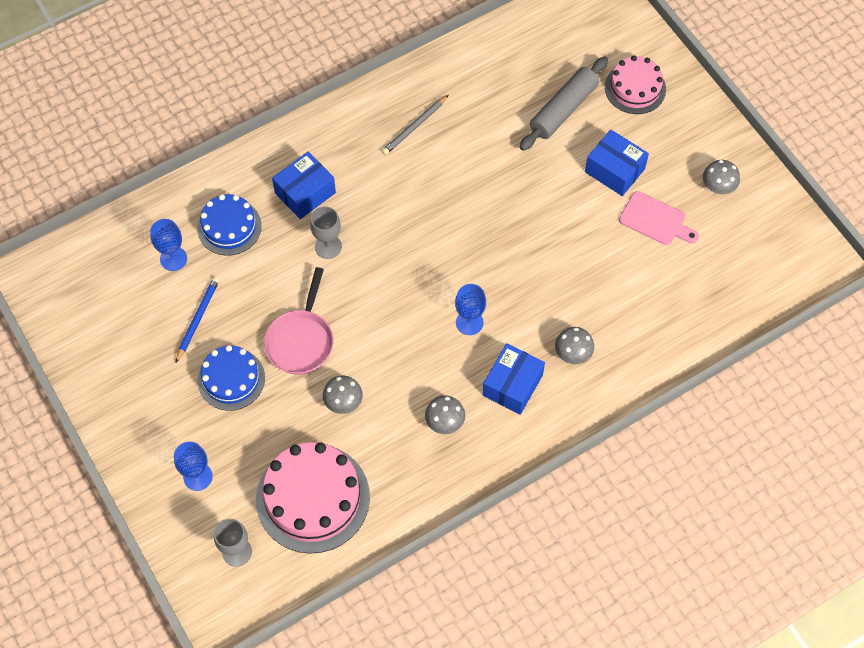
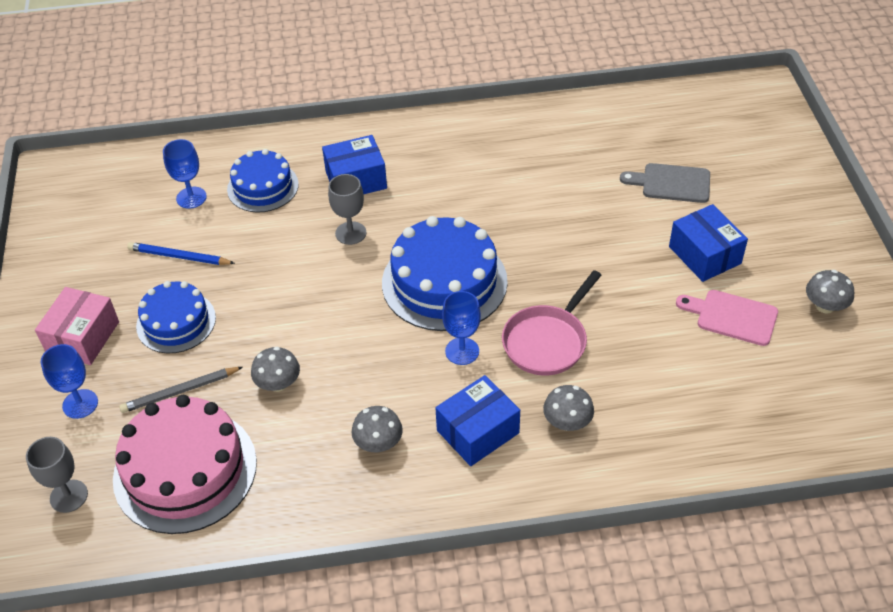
camera: 25 degrees right, 15 degrees down
blue pencil [175,276,220,363] -> blue pencil turned 120 degrees counterclockwise [127,242,235,265]
pink pan [264,267,333,375] -> pink pan moved to [502,270,601,375]
grey pencil [382,95,448,155] -> grey pencil moved to [119,367,243,413]
grey rolling pin [520,56,608,151] -> grey cutting board [620,163,710,203]
pink cake [605,56,666,114] -> none
pink cutting board [619,191,699,245] -> pink cutting board turned 150 degrees clockwise [676,290,778,346]
none -> pink box [35,287,119,365]
none -> blue cake [382,216,508,331]

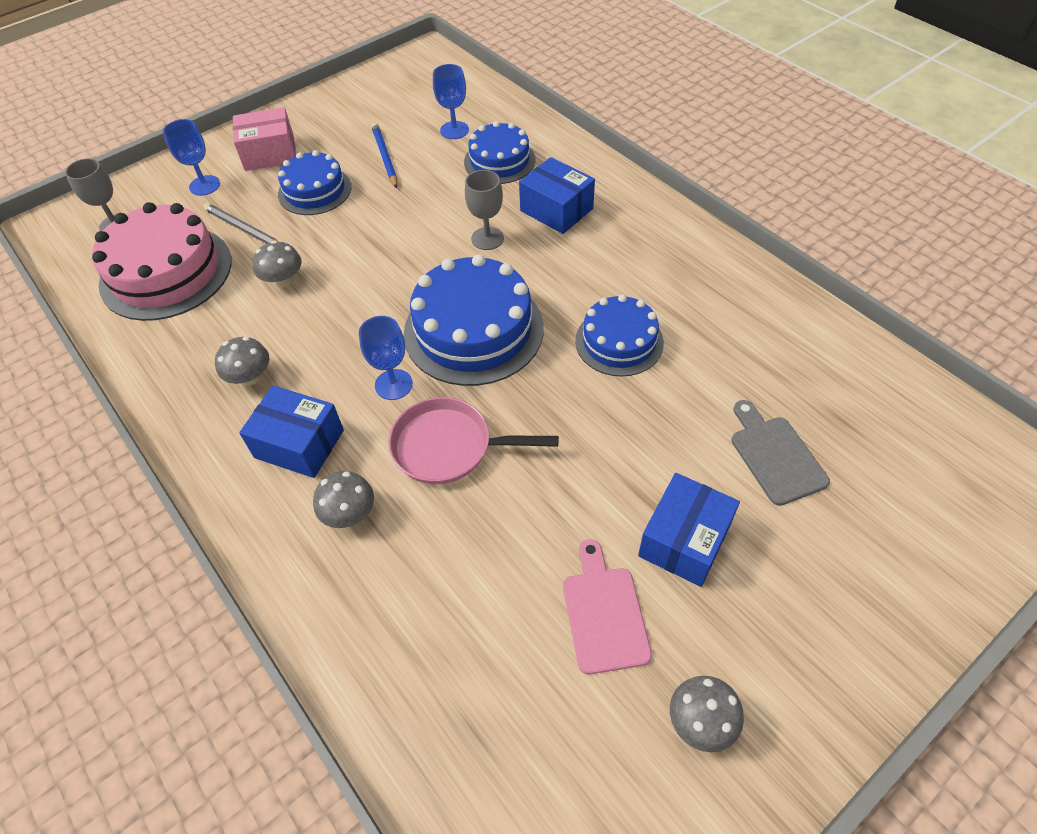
camera: 60 degrees right, 5 degrees up
none -> blue cake [575,294,664,377]

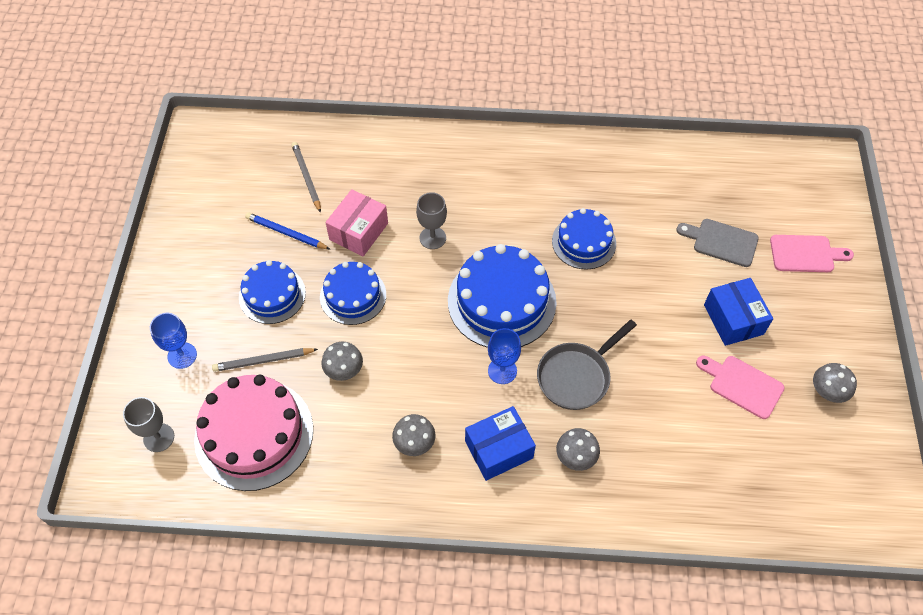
camera: 50 degrees left, 5 degrees up
pink box [233,107,296,171] -> pink box moved to [325,189,388,256]
pink pan [388,397,559,484] -> grey pan [537,320,637,410]
blue goblet [433,64,469,139] -> grey pencil [292,142,321,213]
blue cake [464,121,535,184] -> blue cake moved to [320,262,386,325]
blue box [519,157,595,234] -> none
none -> pink cutting board [770,235,854,272]

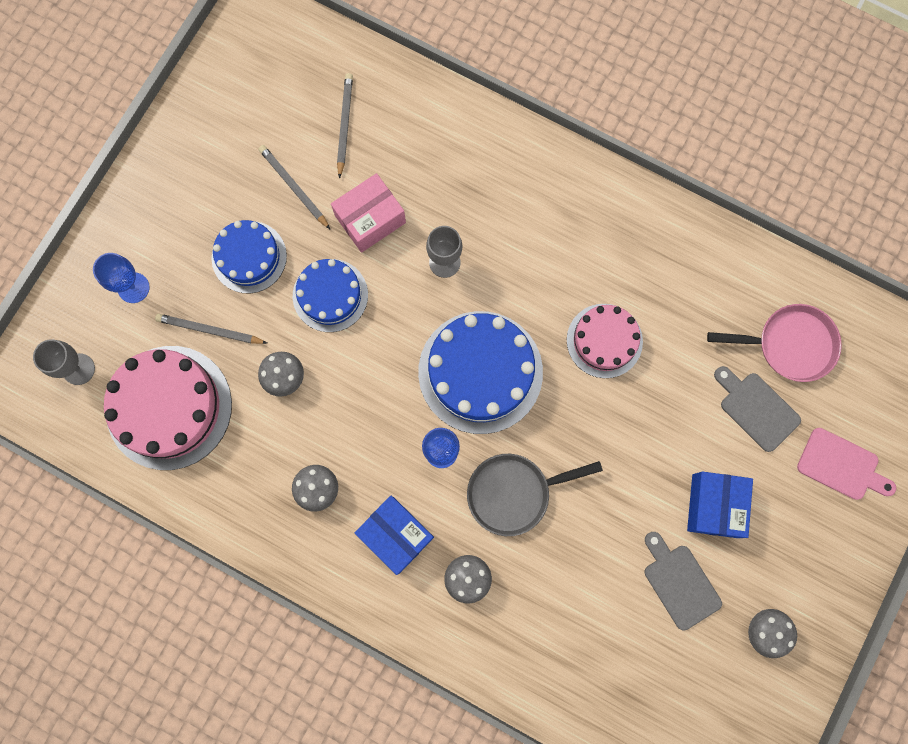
camera: 25 degrees right, 20 degrees up
blue pencil [245,212,330,249] -> grey pencil [258,145,331,230]
blue box [465,406,536,481] -> blue box turned 45 degrees clockwise [355,496,434,575]
blue cake [552,208,616,270] -> pink cake [567,304,643,378]
pink cutting board [696,356,785,419] -> grey cutting board [645,532,722,630]
none -> pink pan [707,304,842,382]

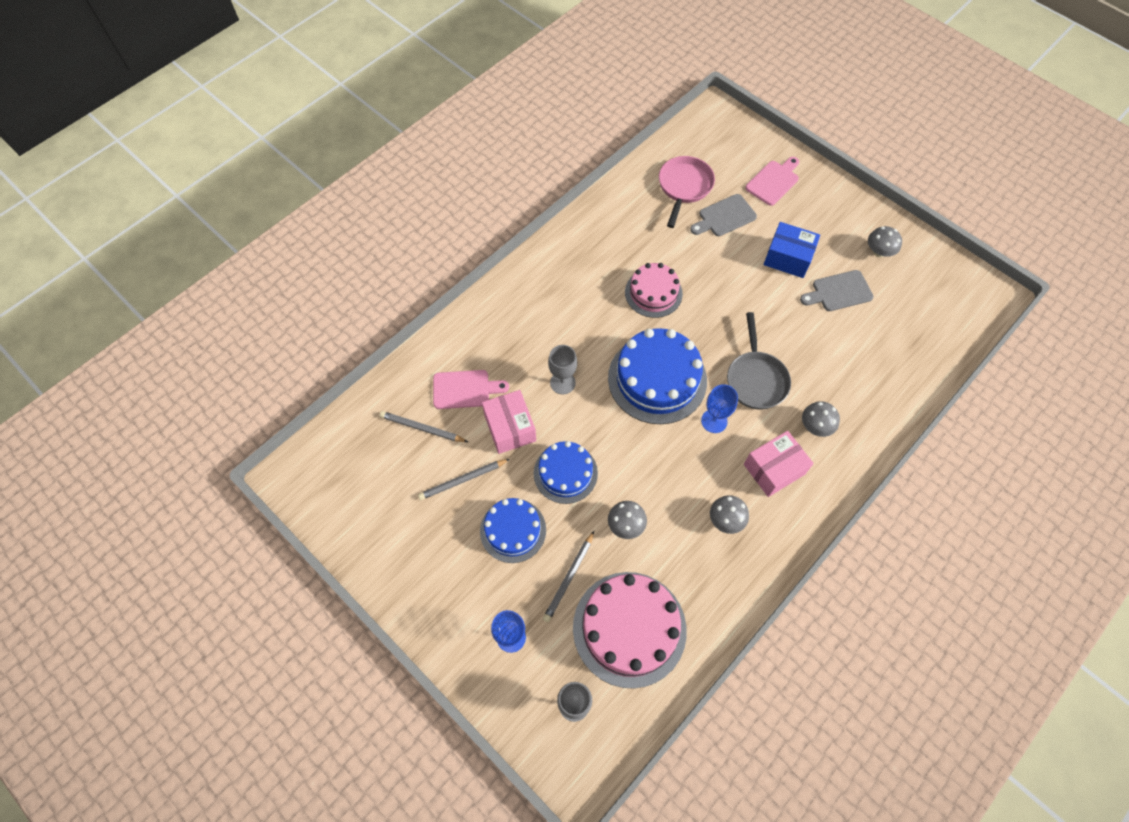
camera: 75 degrees left, 15 degrees down
blue box [355,496,434,575] -> pink box [744,431,814,497]
none -> pink cutting board [433,370,509,409]

